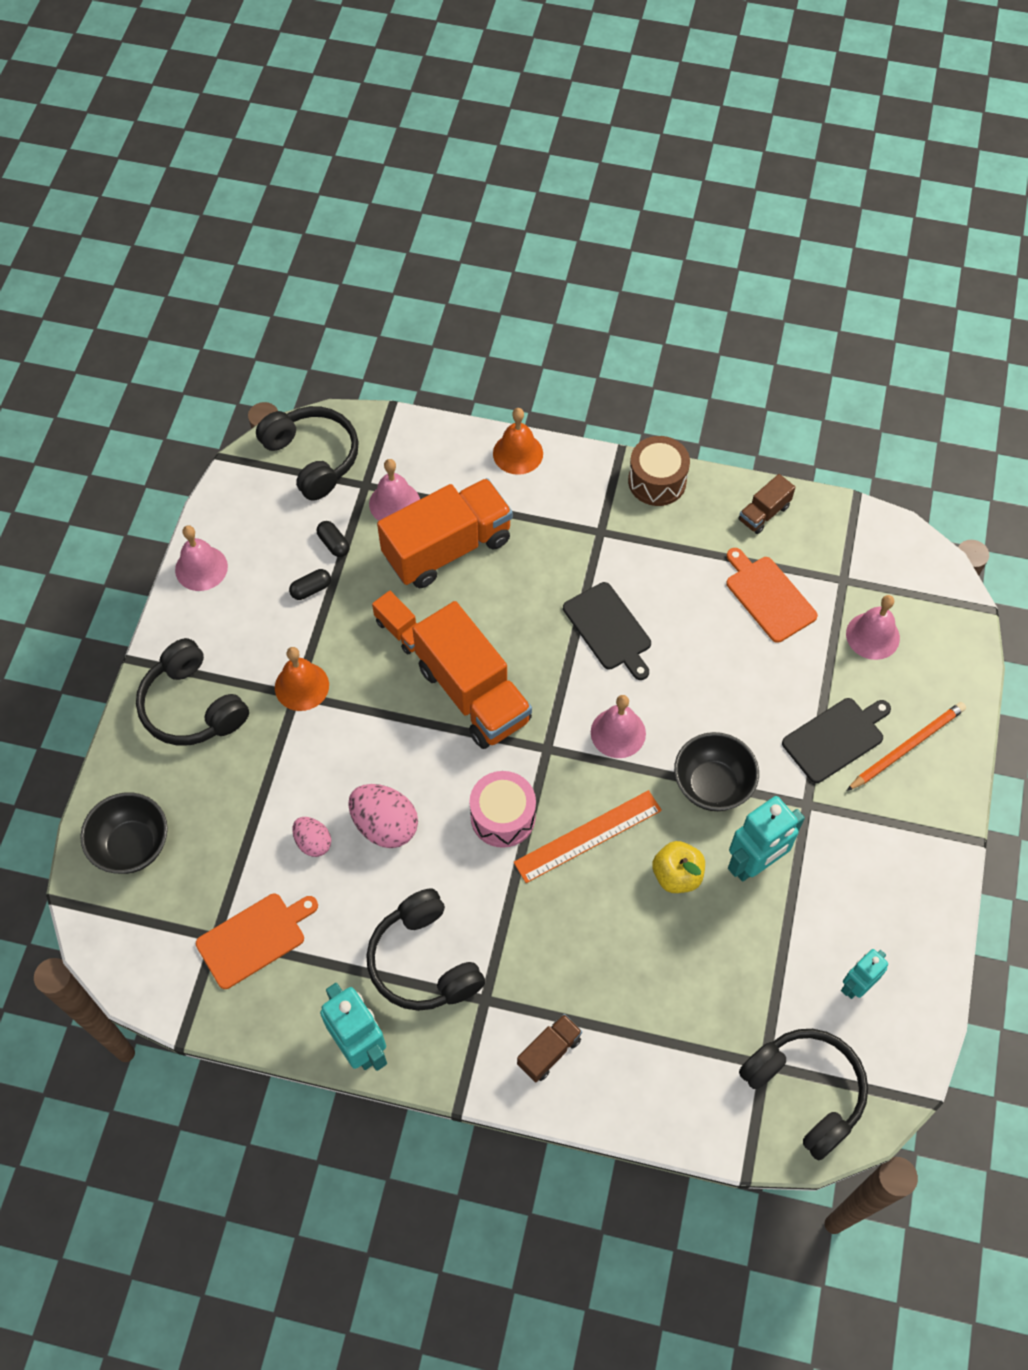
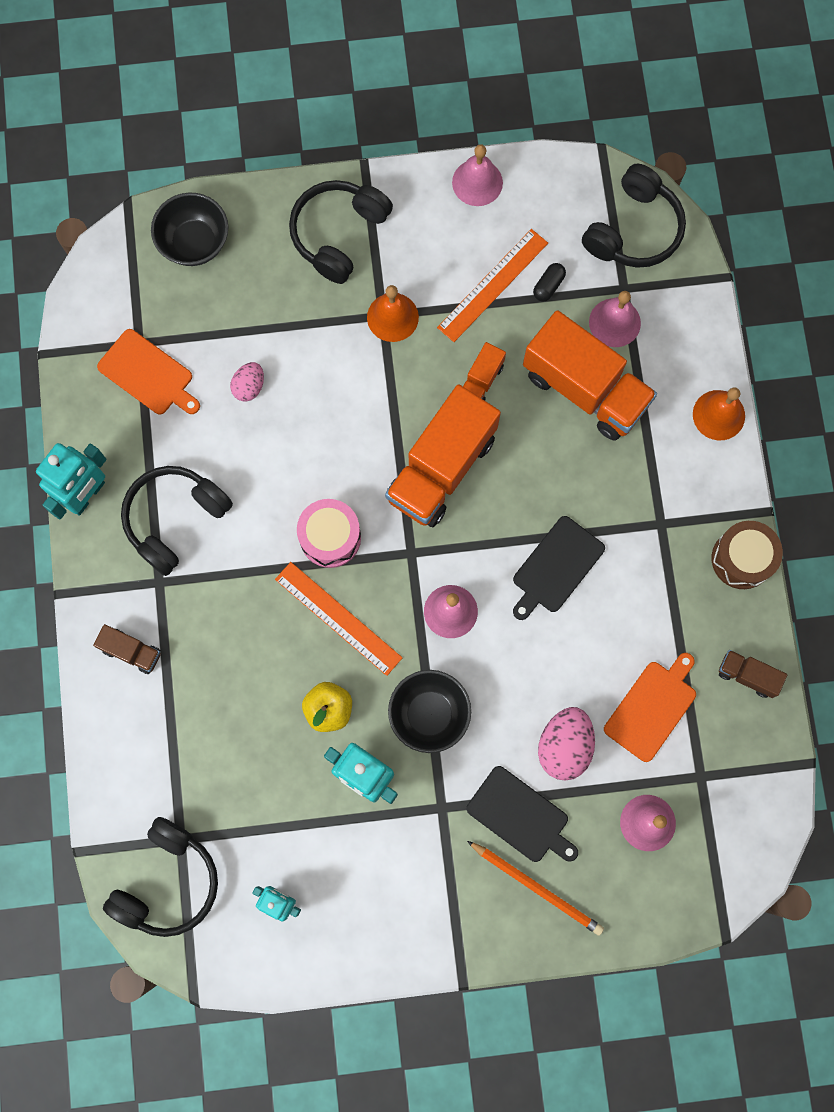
camera: 70 degrees right, 15 degrees up
black capsule [289,569,331,600] -> orange ruler [437,229,548,342]
pink egg [348,784,418,848] -> pink egg moved to [538,707,595,781]

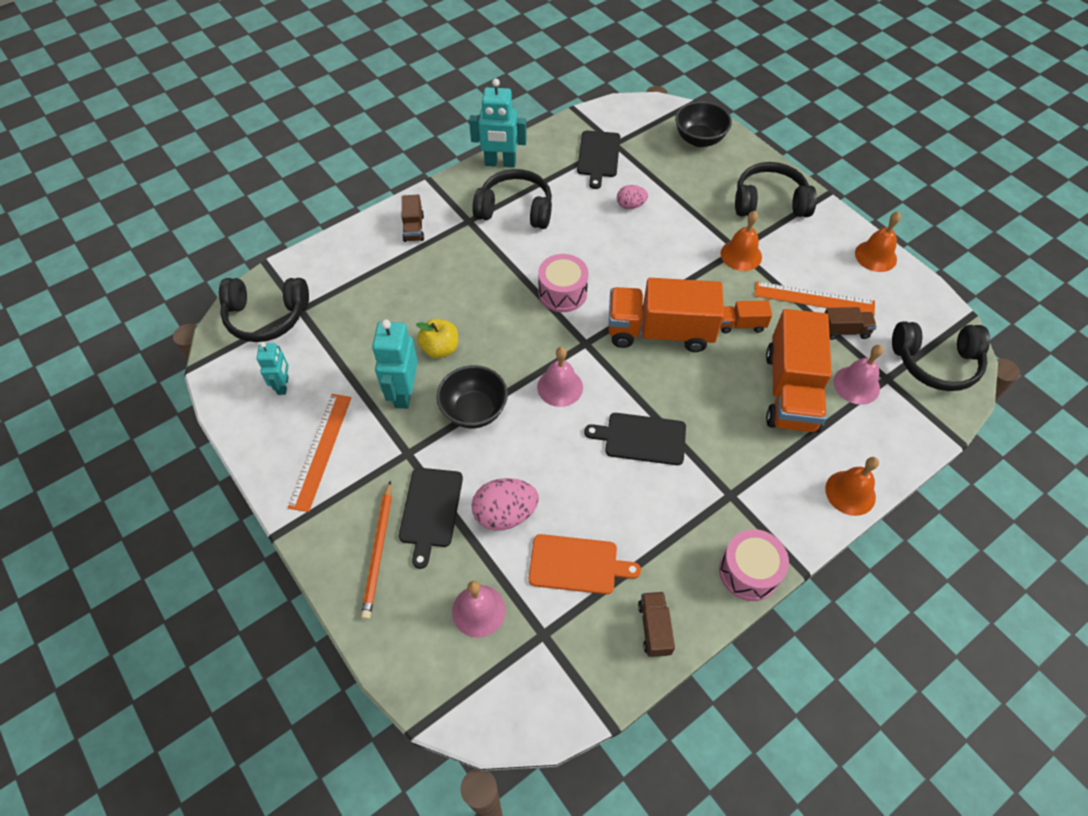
camera: 60 degrees right, 20 degrees down
orange cutting board [97,329,200,415] -> black cutting board [577,131,620,189]
orange ruler [275,562,403,676] -> orange ruler moved to [288,394,351,512]
pink bell [452,144,503,206] -> orange bell [855,212,901,272]
black capsule [533,263,566,302] -> brown truck [825,307,877,340]
brown drum [712,521,783,589] -> pink drum [719,529,789,601]

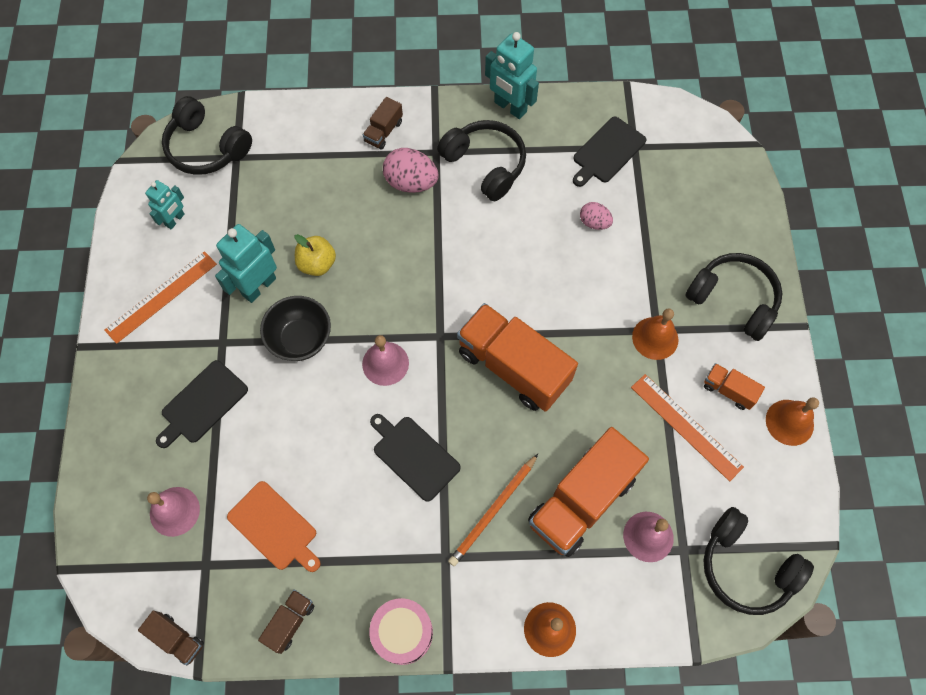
camera: 35 degrees right, 10 degrees up
orange pencil [361,481,392,620] -> orange pencil moved to [448,454,538,566]
pink egg [472,478,539,531] -> pink egg moved to [383,148,439,193]
pink drum [538,254,588,312] -> none
black bowl [675,101,732,147] -> none
orange truck [720,301,772,333] -> orange truck moved to [704,363,765,410]
brown truck [825,307,877,340] -> brown truck moved to [138,610,204,665]

